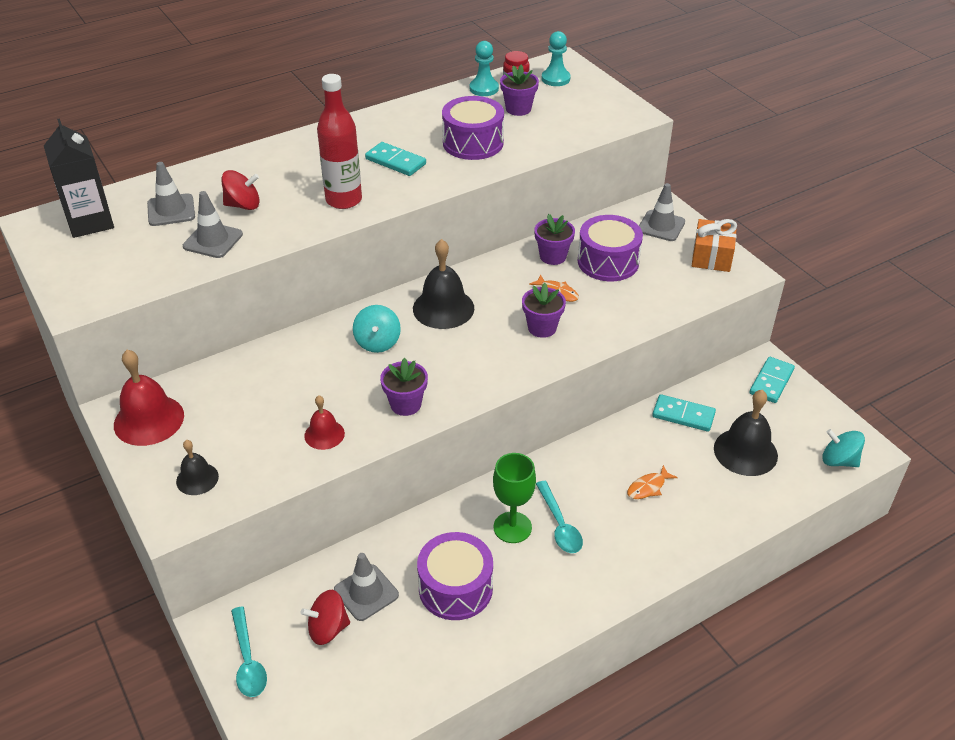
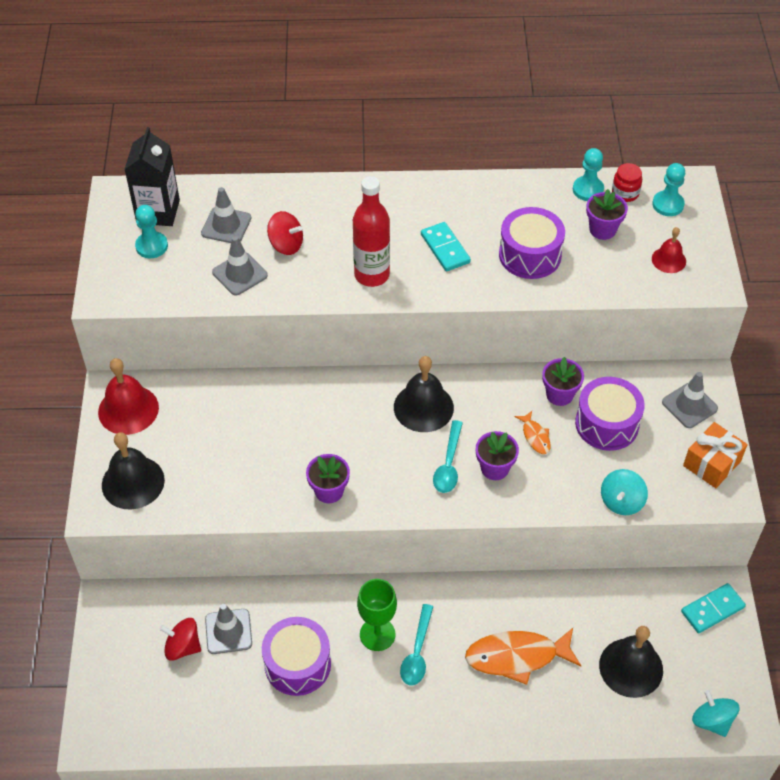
camera: 30 degrees right, 10 degrees up
black bell [176,440,219,495] -> black bell [102,432,165,510], size x1.74
turquoise spoon [231,606,267,697] -> turquoise spoon moved to [433,420,463,493]
red bell [304,395,345,450] -> red bell moved to [652,227,686,273]
turquoise spinning top [353,305,401,353] -> turquoise spinning top moved to [601,469,648,515]
orange fish [627,465,678,499] -> orange fish [465,628,581,685], size x2.05
turquoise domino [652,394,716,432] -> none
none -> turquoise pawn [135,205,168,258]

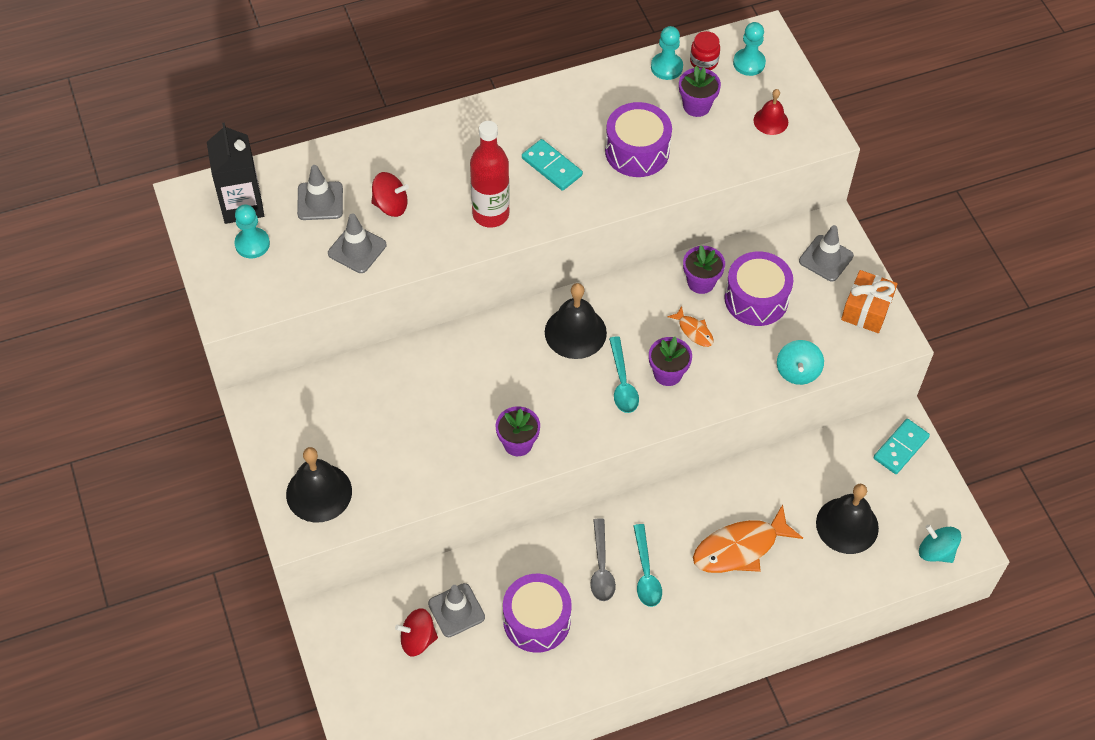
camera: 20 degrees left, 5 degrees up
red bell [98,358,159,435] -> none
green goblet [357,579,397,651] -> grey spoon [590,518,616,601]

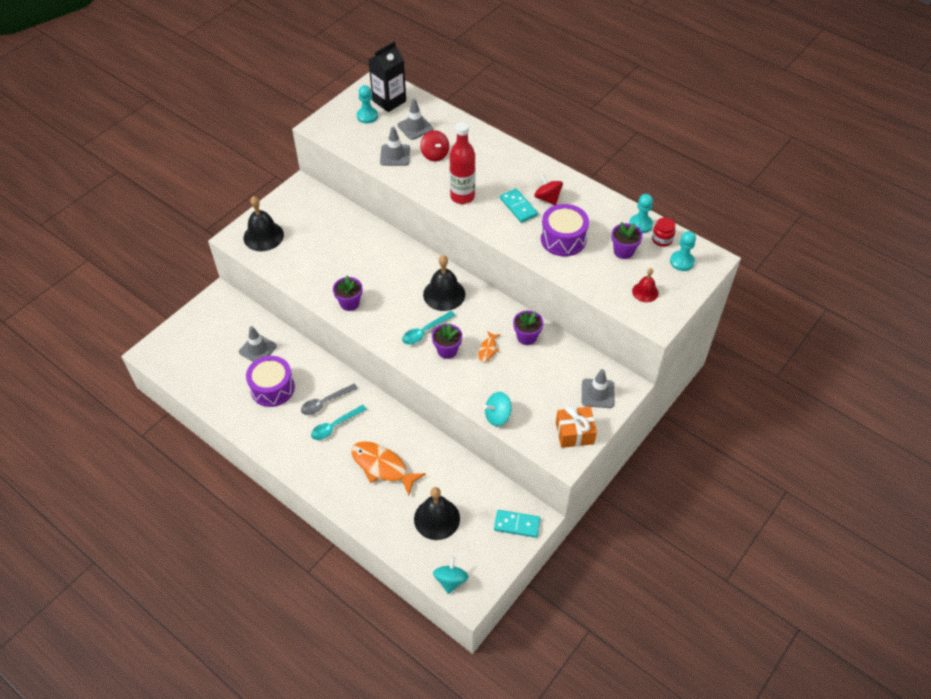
camera: 60 degrees right, 5 degrees down
red spinning top [395,608,438,656] -> red spinning top moved to [534,174,563,205]
turquoise domino [522,139,583,191] -> turquoise domino turned 45 degrees counterclockwise [500,188,538,223]
purple drum [724,251,793,326] -> none

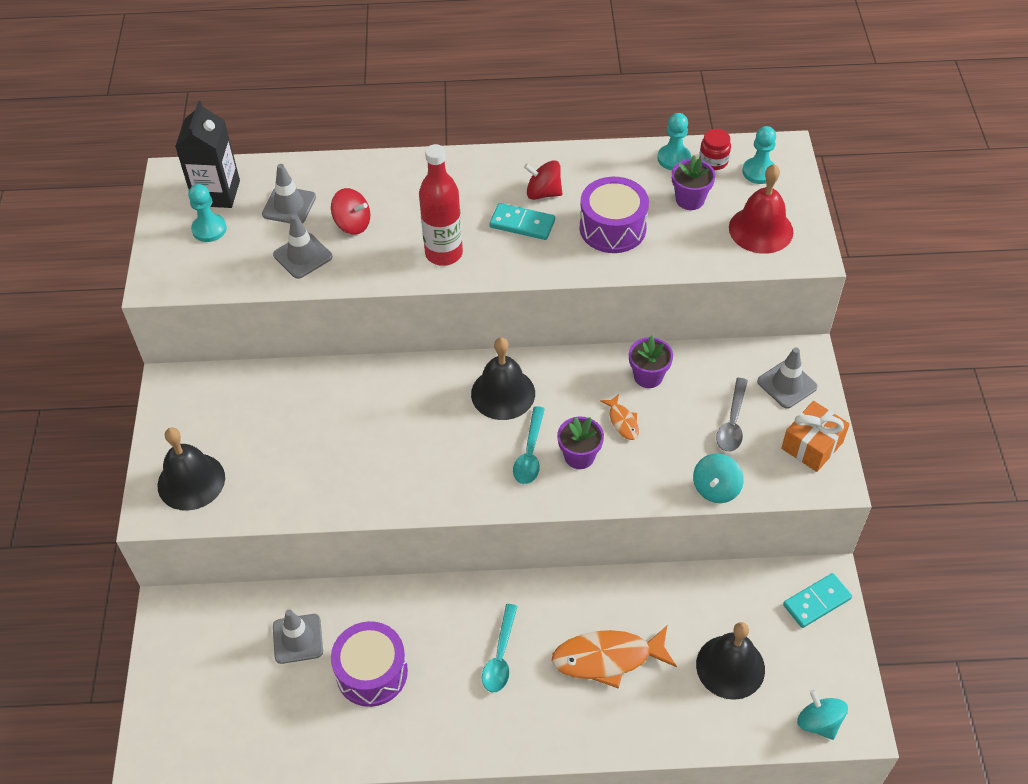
camera: 40 degrees left, 0 degrees up
grey spoon [301,383,358,415] -> grey spoon moved to [716,378,748,452]
purple flower pot [333,275,362,311] -> none
red bell [632,268,659,302] -> red bell [729,164,793,254], size x1.74

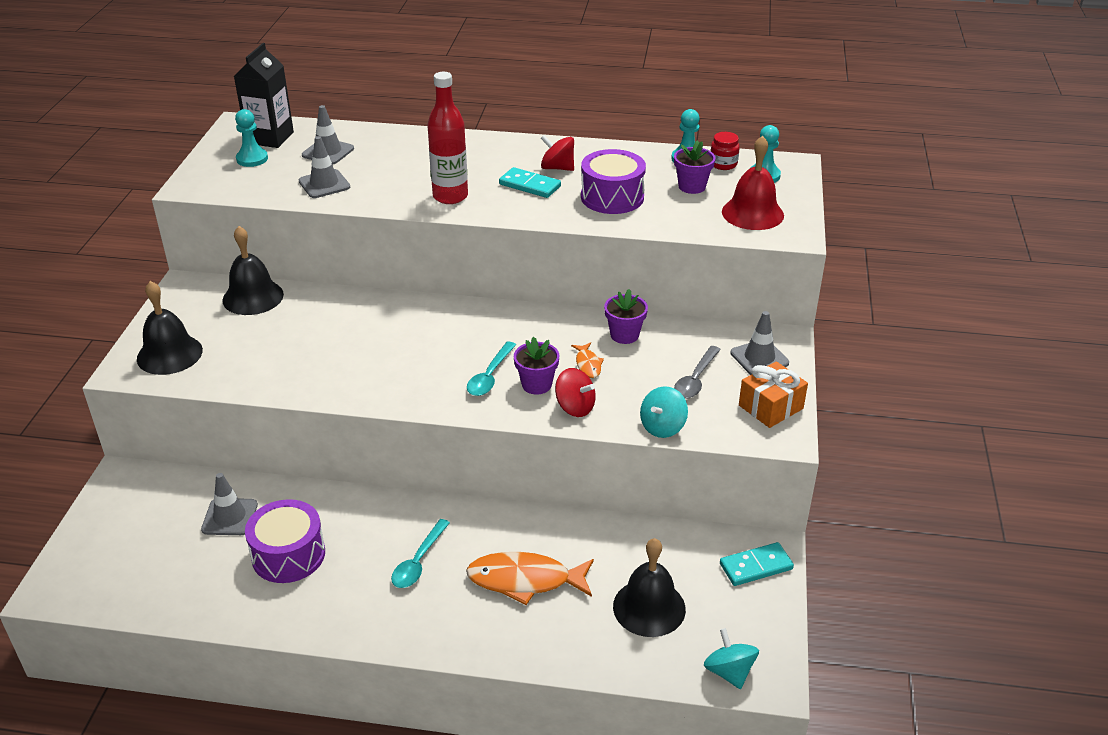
camera: 10 degrees right, 15 degrees down
red spinning top [331,188,370,235] -> red spinning top moved to [555,368,596,417]
black bell [471,337,535,420] -> black bell moved to [222,226,284,315]

